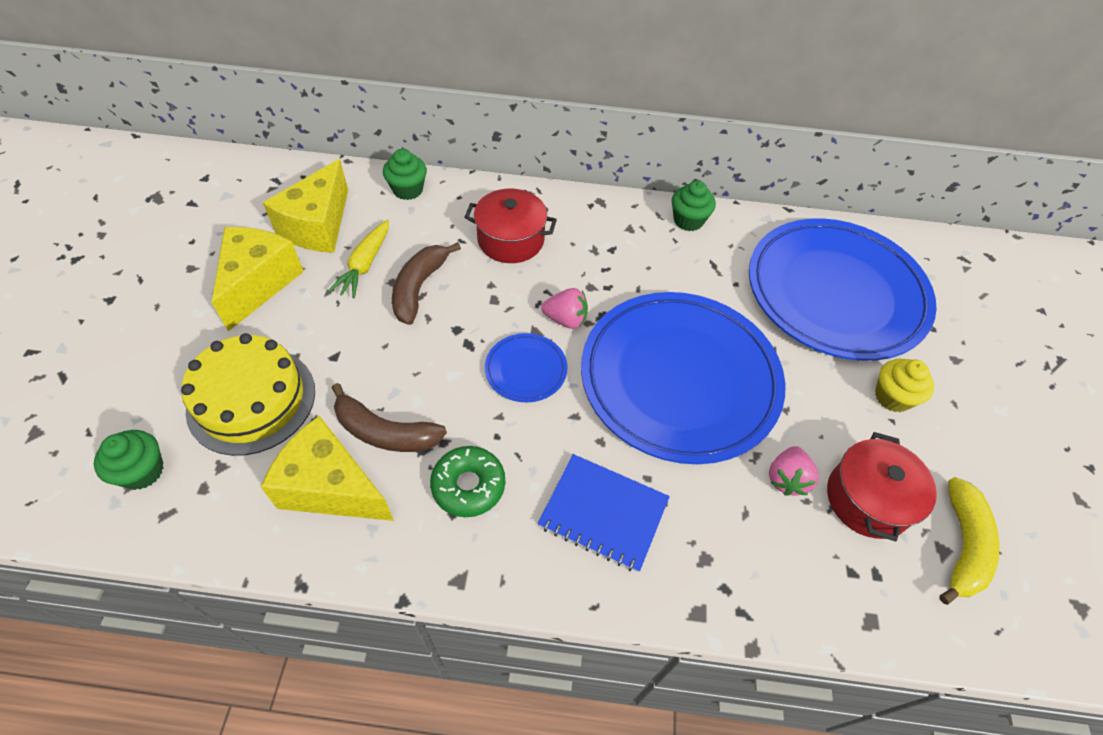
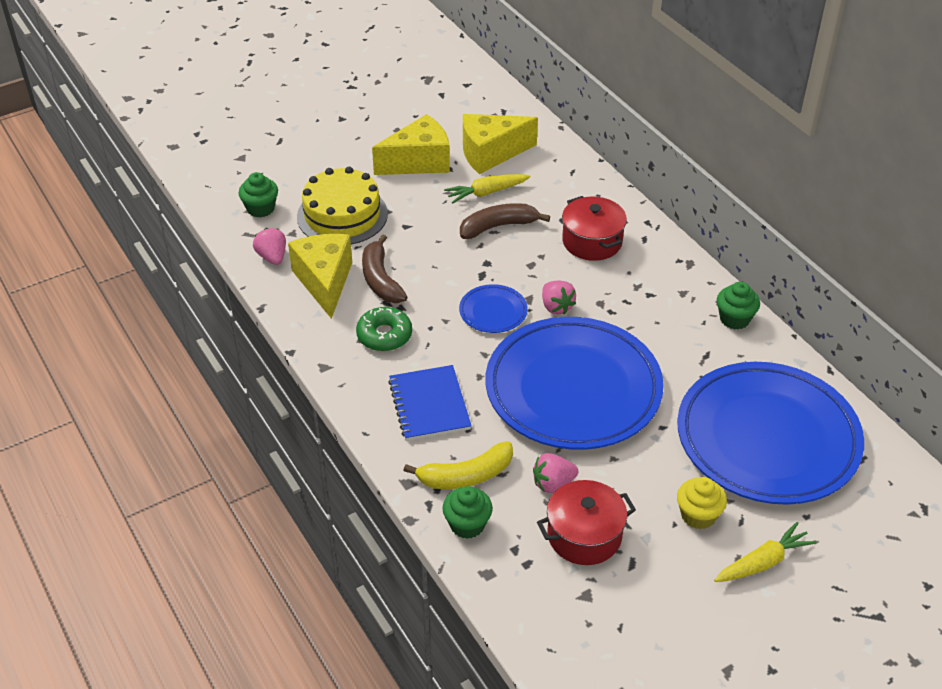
camera: 55 degrees right, 10 degrees down
green cupcake [383,149,427,200] -> green cupcake moved to [442,486,493,539]
yellow banana [939,477,999,605] -> yellow banana moved to [403,441,513,489]
none -> pink strawberry [253,228,286,265]
none -> yellow carrot [714,522,817,582]

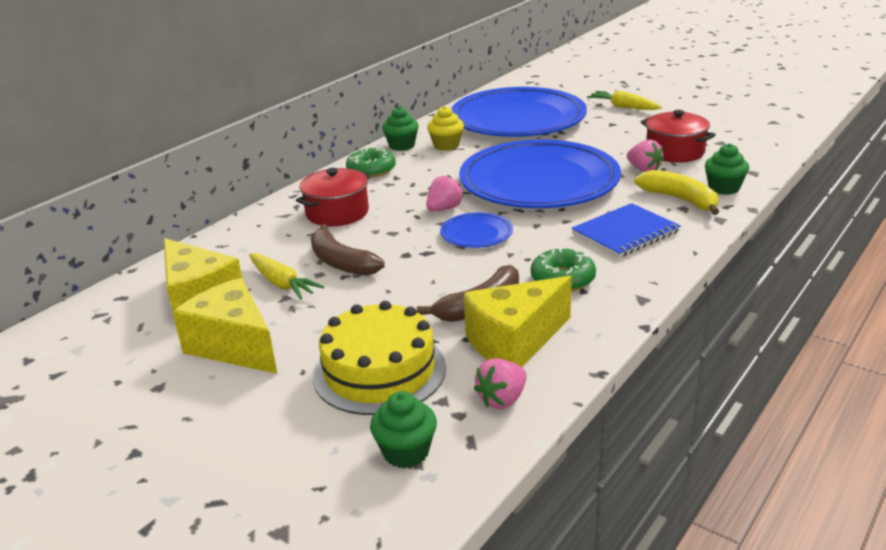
camera: 110 degrees left, 15 degrees down
yellow cupcake [677,477,727,529] -> yellow cupcake moved to [427,106,464,151]
none -> green donut [346,147,396,178]

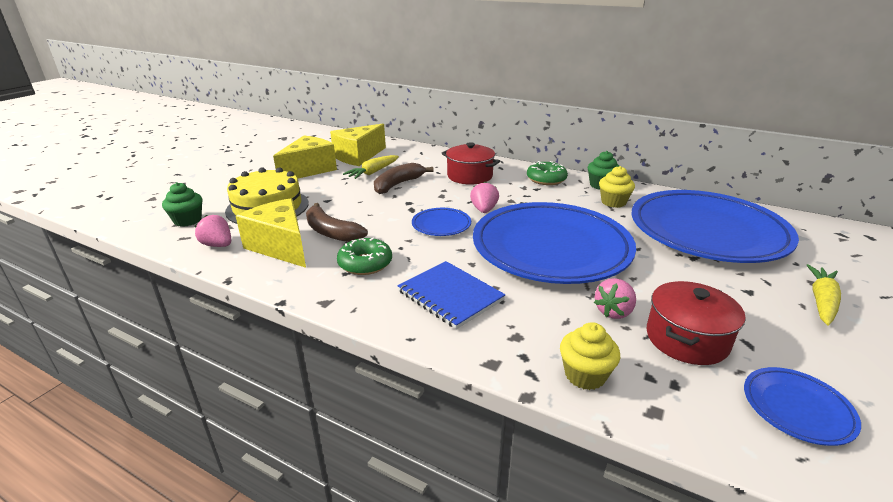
camera: 80 degrees right, 0 degrees up
pink strawberry [426,175,464,211] -> pink strawberry turned 120 degrees counterclockwise [470,182,499,213]
yellow banana [634,170,719,215] -> none
green cupcake [705,143,749,195] -> yellow cupcake [560,322,620,390]
none -> blue plate [744,367,861,446]

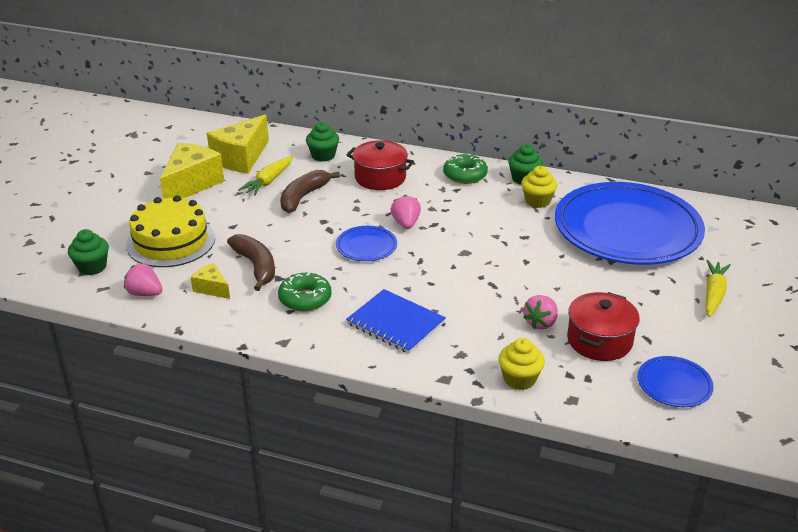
camera: 10 degrees left, 5 degrees up
yellow cheese [236,198,306,268] -> yellow cheese [191,263,230,299], size x0.50
brown banana [306,203,368,242] -> brown banana turned 150 degrees counterclockwise [227,234,275,291]
blue plate [473,202,636,284] -> none
none -> green cupcake [306,122,339,162]

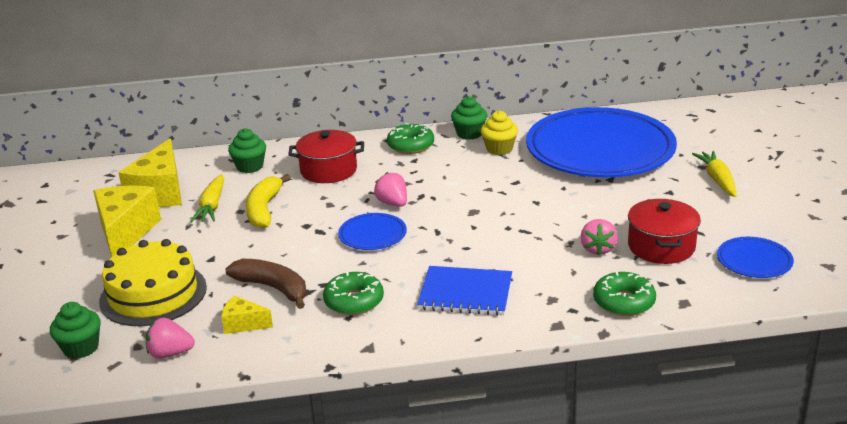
camera: 25 degrees left, 5 degrees down
brown banana [280,170,340,213] -> yellow banana [246,174,291,228]
yellow cupcake [499,338,545,390] -> green donut [593,272,656,316]

